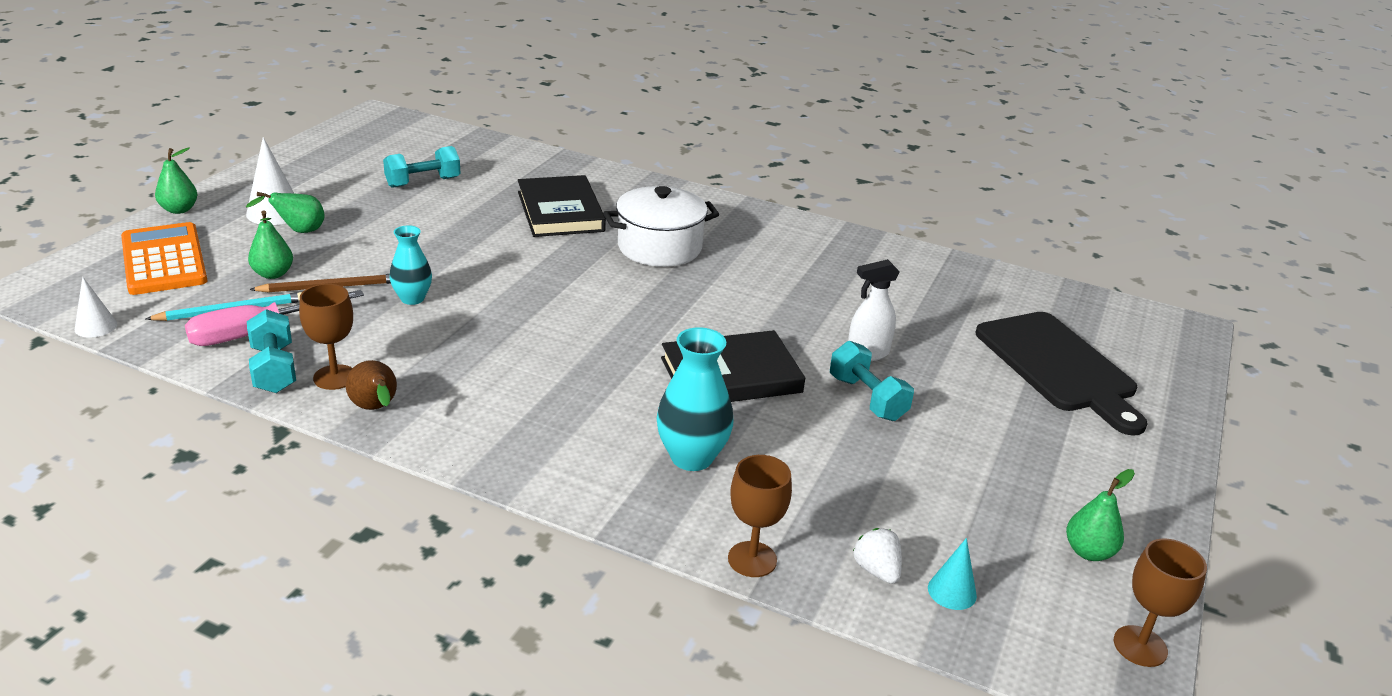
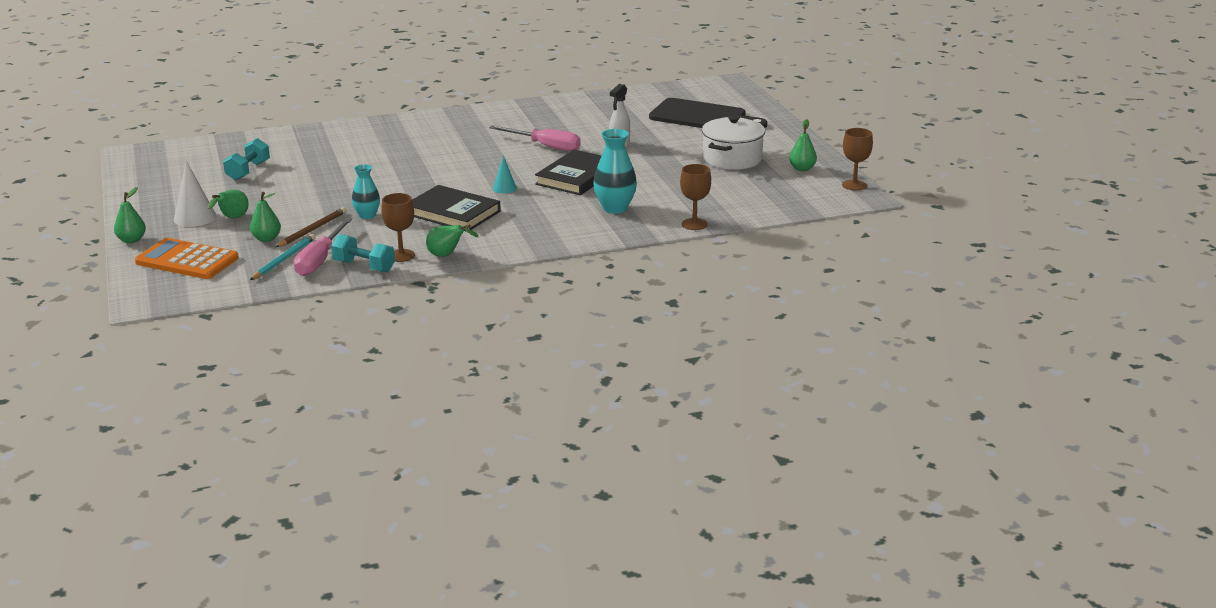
camera: 40 degrees left, 5 degrees down
white cone [75,277,117,338] -> none
brown pear [345,360,397,410] -> green pear [426,224,478,257]
black book [518,175,606,237] -> black book moved to [412,185,501,232]
white pot [603,186,719,267] -> white pot moved to [702,115,765,170]
turquoise dumbbell [830,341,914,421] -> none
white strawberry [853,528,902,584] -> none
turquoise cone [928,538,977,610] -> turquoise cone moved to [493,155,517,194]
none -> pink screwdriver [489,125,581,151]

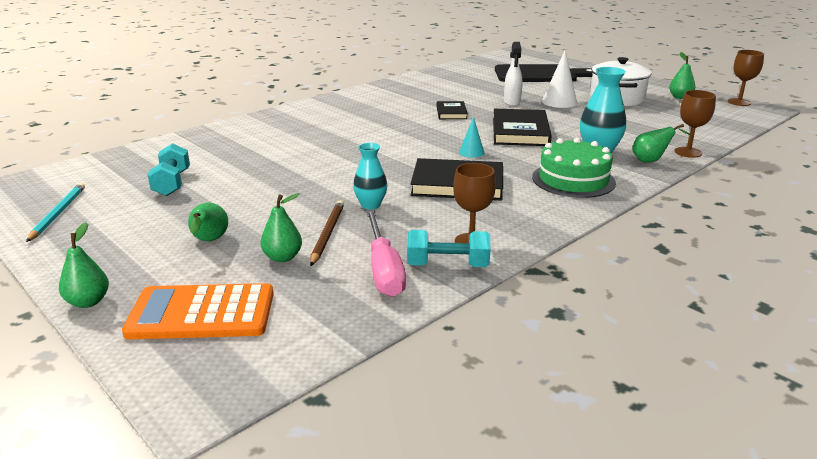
camera: 25 degrees left, 0 degrees up
white cone [174,160,216,227] -> white cone moved to [542,50,577,108]
turquoise pencil [250,234,315,280] -> turquoise pencil moved to [26,183,85,242]
green pear [426,224,478,257] -> green pear moved to [632,124,691,163]
pink screwdriver [489,125,581,151] -> black book [437,101,468,119]
none -> green cake [532,138,616,198]

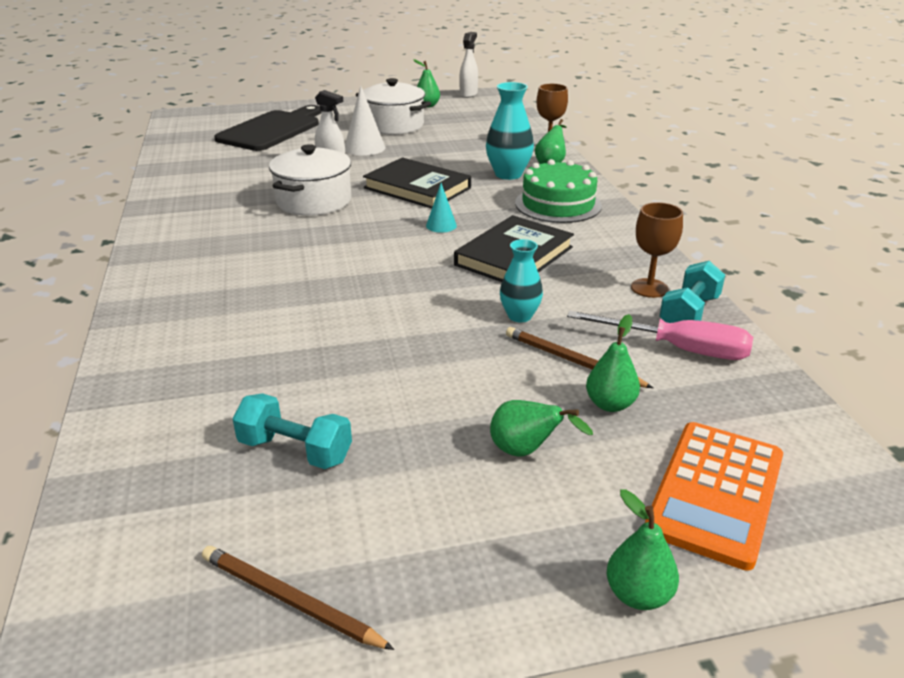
camera: 60 degrees left, 5 degrees up
turquoise pencil [26,183,85,242] -> brown pencil [202,546,395,650]
black book [437,101,468,119] -> white pot [269,144,351,216]
brown goblet [728,50,764,106] -> white spray bottle [459,32,478,98]

